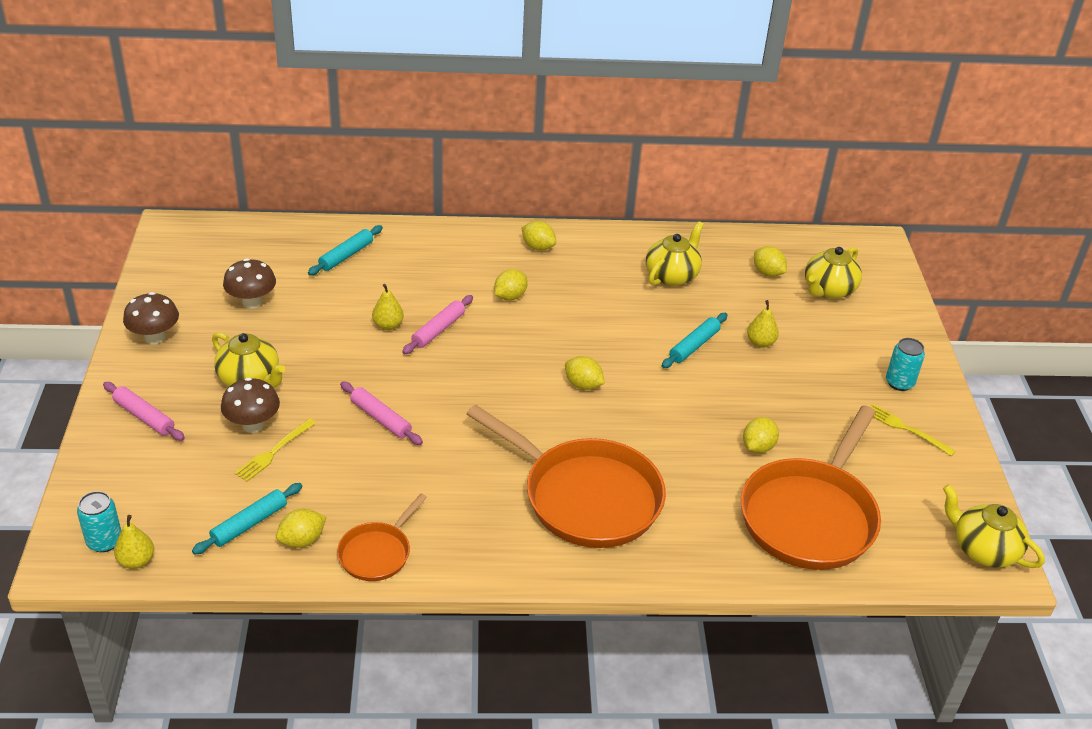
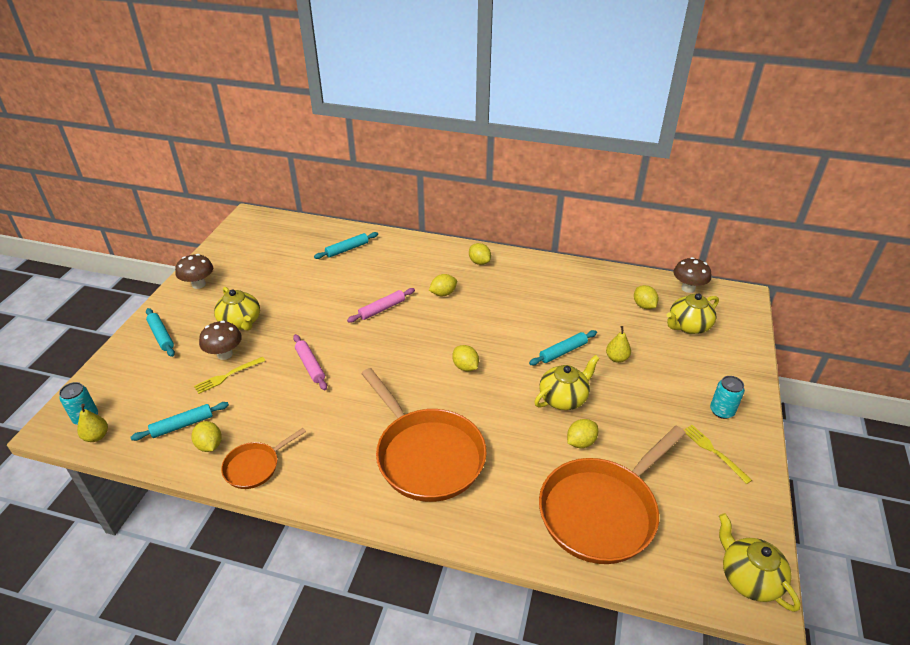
camera: 20 degrees right, 0 degrees up
pink rolling pin [103,382,185,441] -> turquoise rolling pin [146,308,175,357]
brown mushroom [223,258,276,309] -> brown mushroom moved to [673,257,711,293]
yellow lemon [276,509,326,548] -> yellow lemon turned 75 degrees clockwise [191,421,222,452]
yellow pear [372,284,404,330] -> none
yellow teapot [646,221,704,286] -> yellow teapot moved to [534,355,600,410]

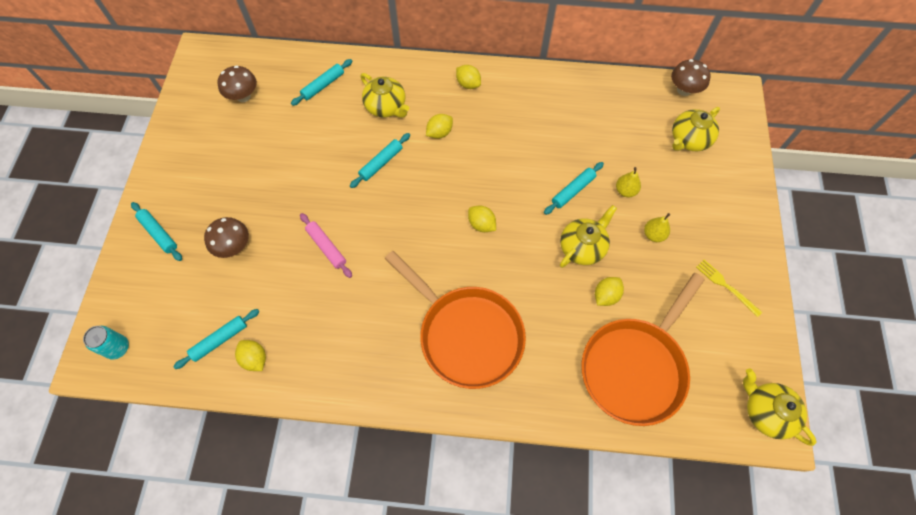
camera: 10 degrees left, 25 degrees up
yellow pear [77,404,108,442] -> yellow pear moved to [644,213,670,242]
brown mushroom [175,254,213,289] -> brown mushroom moved to [217,66,257,102]
yellow fork [194,357,265,394] -> none
yellow teapot [214,287,260,331] -> yellow teapot moved to [361,73,409,118]
orange pan [221,428,306,489] -> none
pink rolling pin [347,288,415,323] -> turquoise rolling pin [350,133,410,188]
yellow lemon [634,285,659,309] -> none
turquoise can [710,376,745,419] -> none

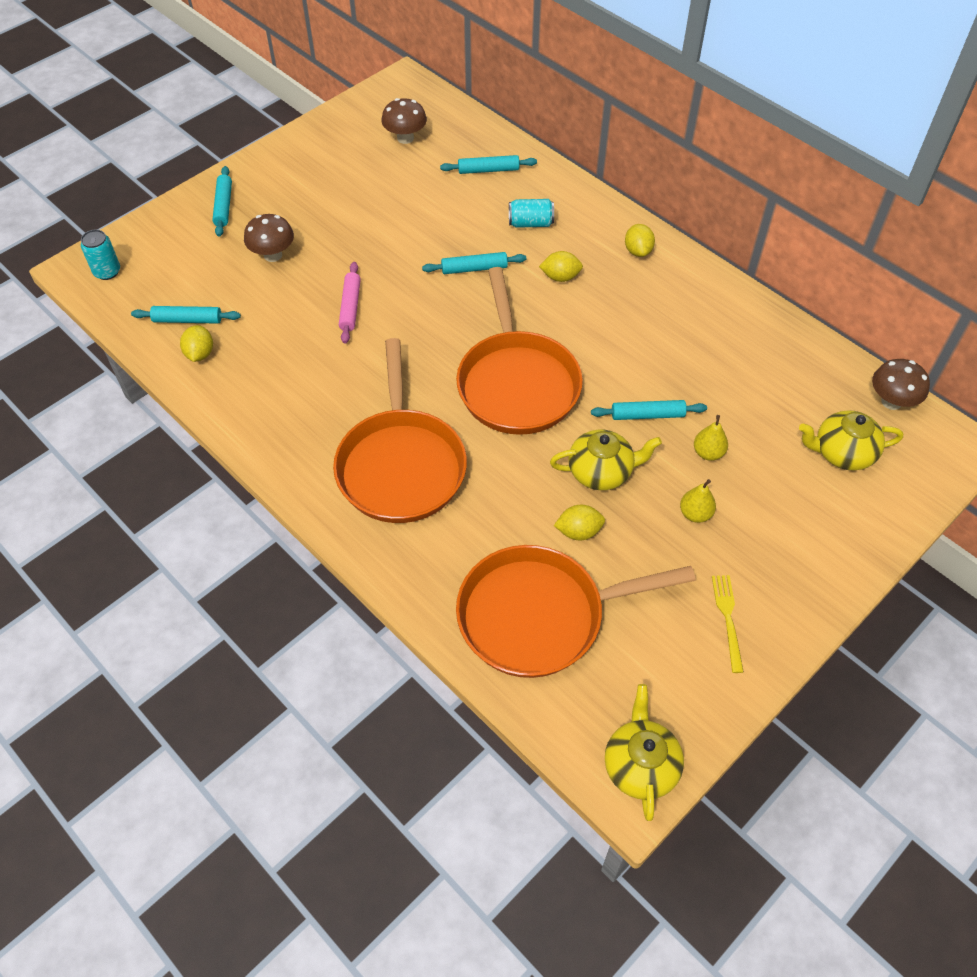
camera: 40 degrees right, 10 degrees down
yellow teapot [361,73,409,118] -> turquoise can [509,199,554,228]
yellow lemon [468,206,496,232] -> orange pan [456,267,583,435]

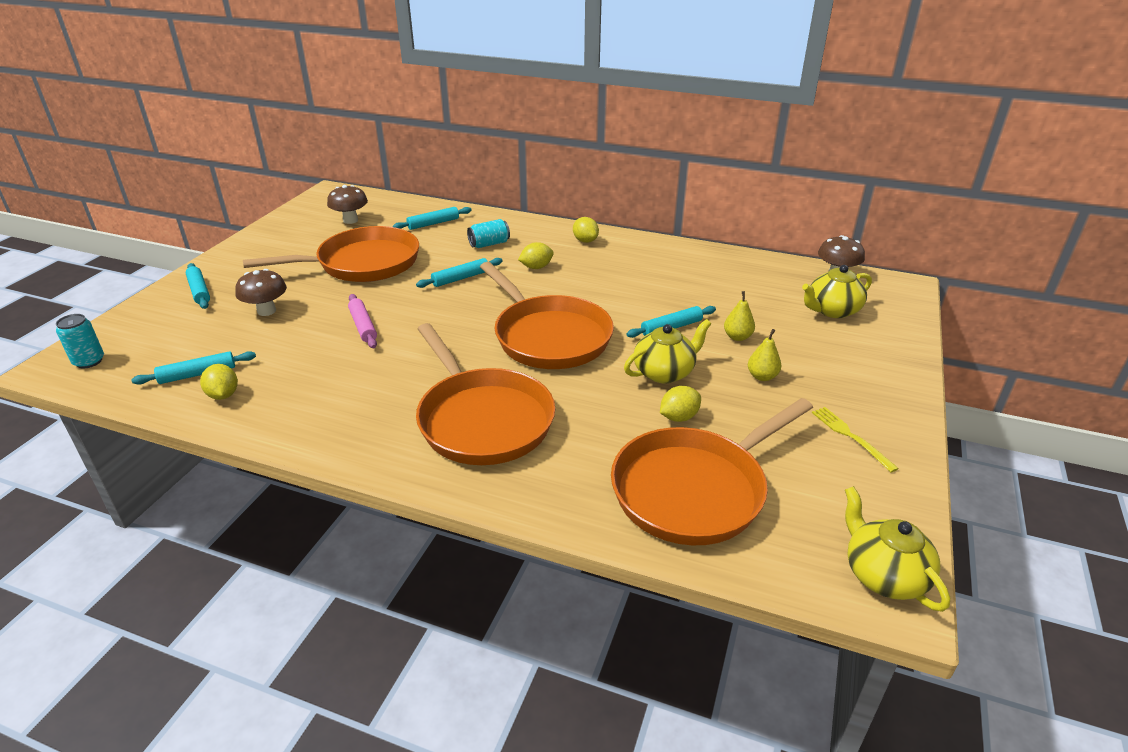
camera: 25 degrees left, 20 degrees down
none -> orange pan [243,226,419,282]

